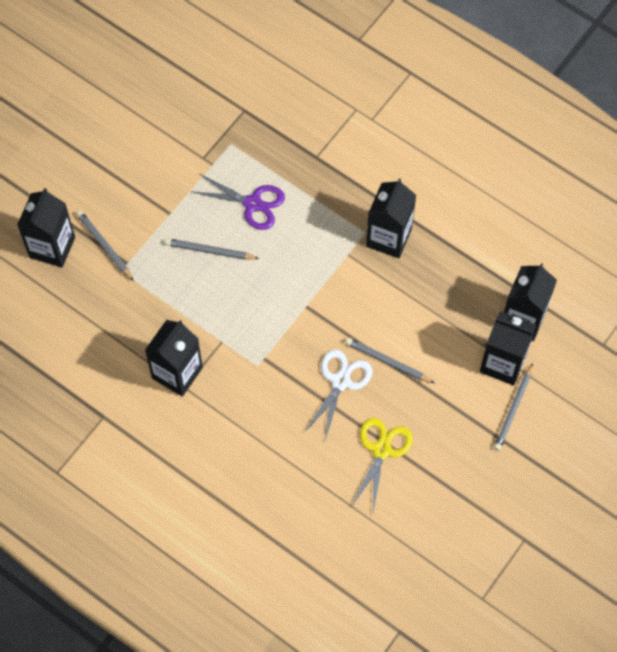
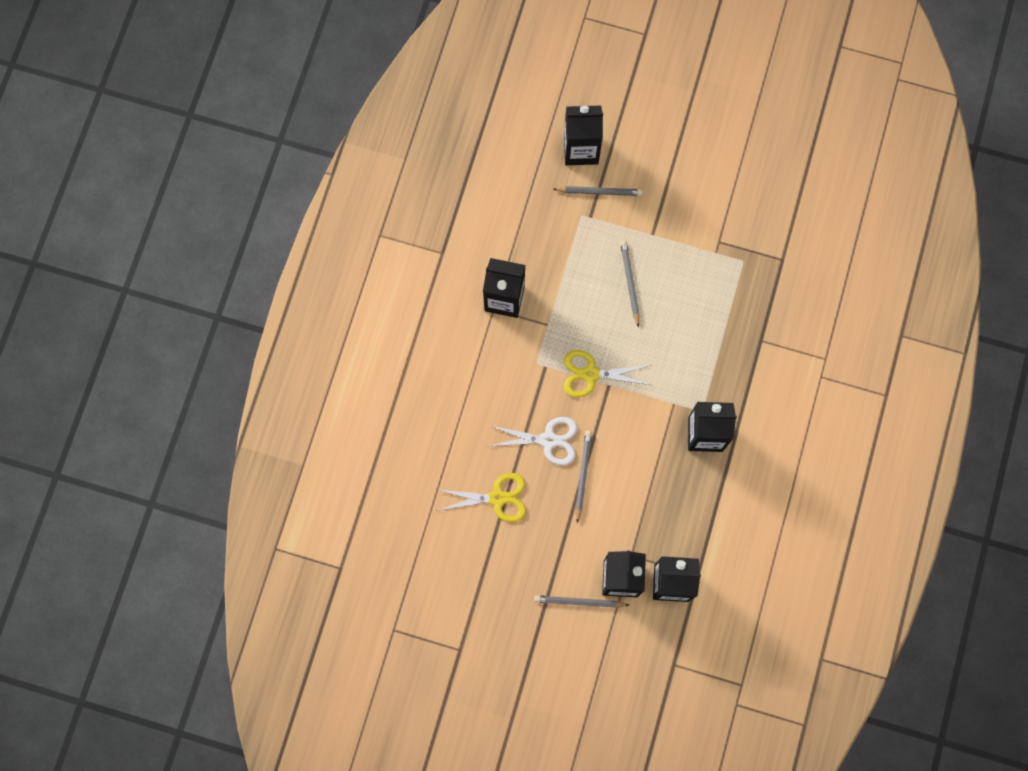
camera: 70 degrees right, 10 degrees up
grey pencil [76,210,134,281] -> grey pencil turned 60 degrees clockwise [553,186,643,196]
purple scissors [193,174,285,230] -> none
none -> yellow scissors [564,350,652,398]

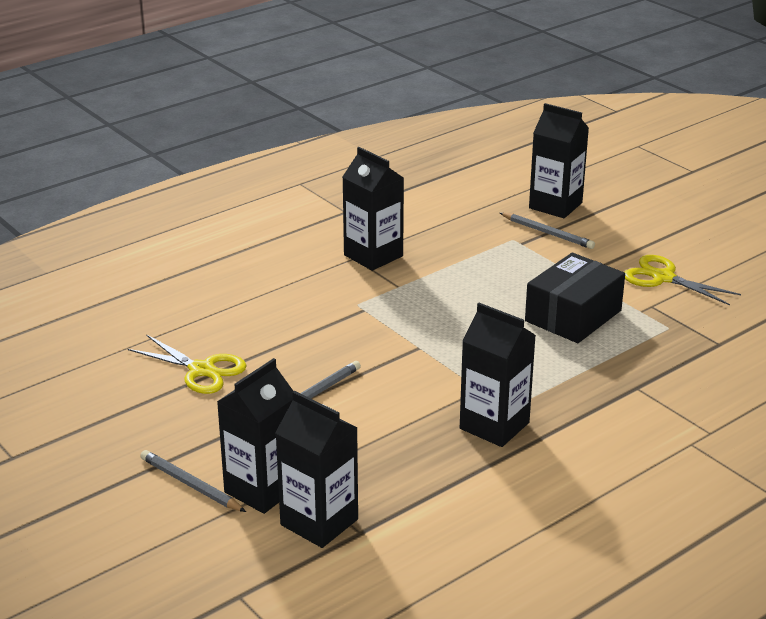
camera: 35 degrees right, 45 degrees down
white scissors [488,417,577,465] -> none
yellow scissors [564,350,652,398] -> yellow scissors moved to [625,255,741,305]
grey pencil [620,240,640,328] -> none
none -> black box [525,253,625,343]

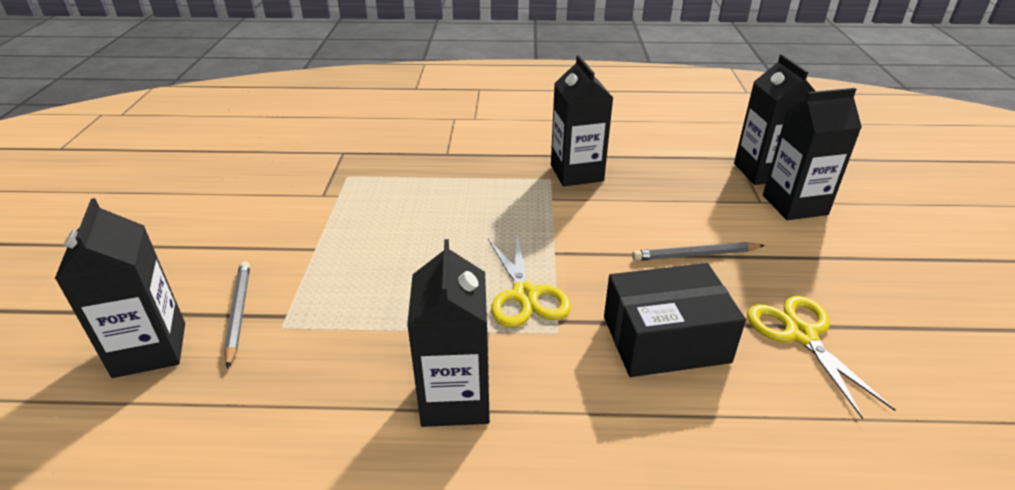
camera: 140 degrees left, 5 degrees up
grey pencil [140,450,246,512] -> none
black box [525,253,625,343] -> black box moved to [604,263,746,377]
yellow scissors [625,255,741,305] -> yellow scissors moved to [488,235,571,328]

